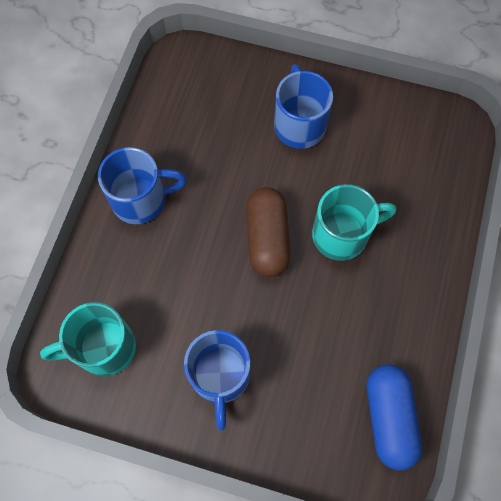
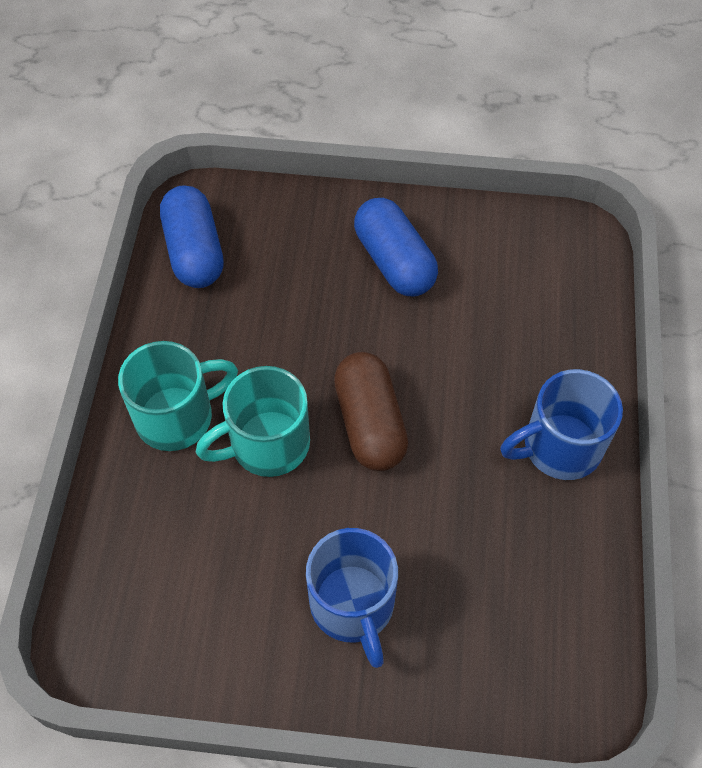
camera: 170 degrees right, 10 degrees down
turquoise mug [40,302,136,376] -> turquoise mug moved to [118,341,238,451]
blue mug [184,330,250,430] -> blue capsule [354,198,438,296]

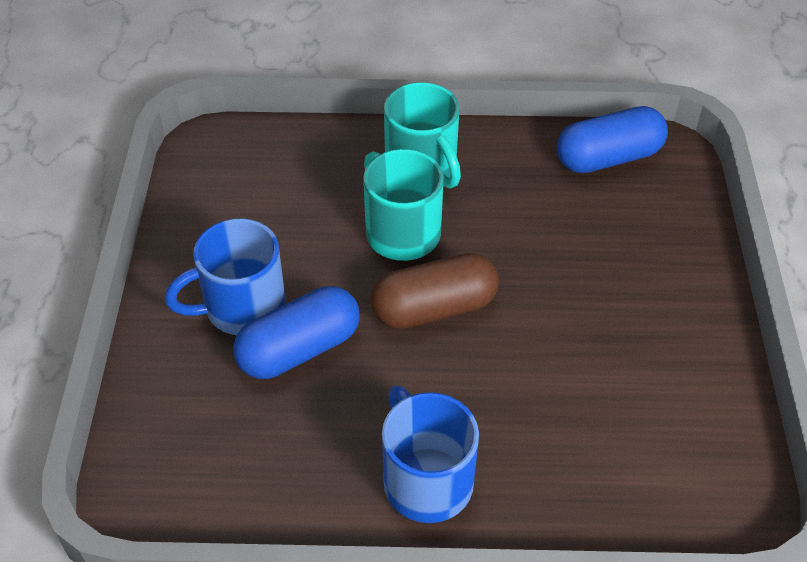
camera: 85 degrees right, 10 degrees down
blue capsule [354,198,438,296] -> blue capsule moved to [233,286,360,379]

